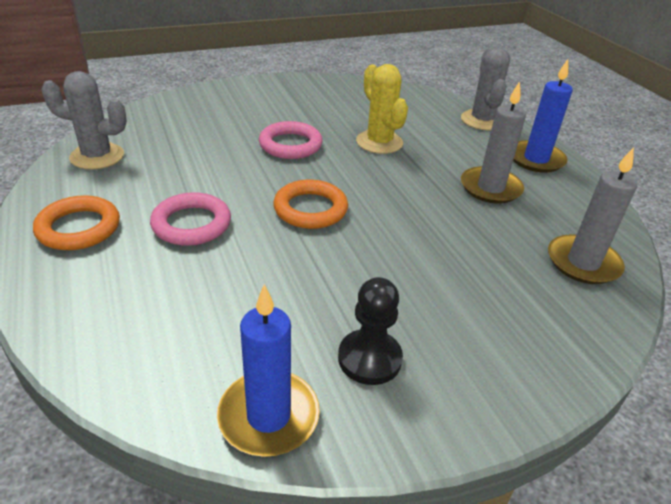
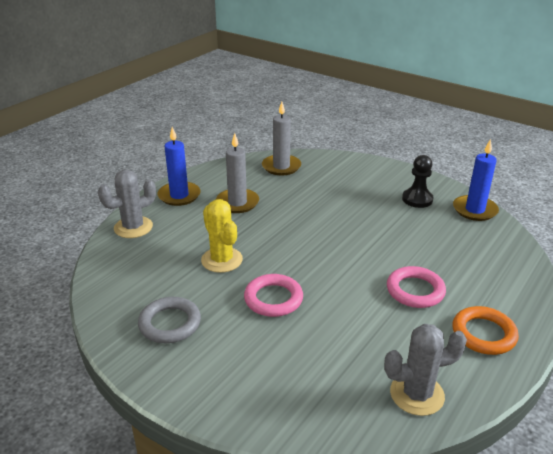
camera: 120 degrees left, 5 degrees down
grey cactus [41,71,127,169] -> grey cactus turned 75 degrees counterclockwise [384,324,467,416]
orange ring [273,180,348,229] -> none
yellow cactus [356,64,408,154] -> yellow cactus turned 60 degrees counterclockwise [201,199,243,273]
none -> grey ring [138,297,201,343]

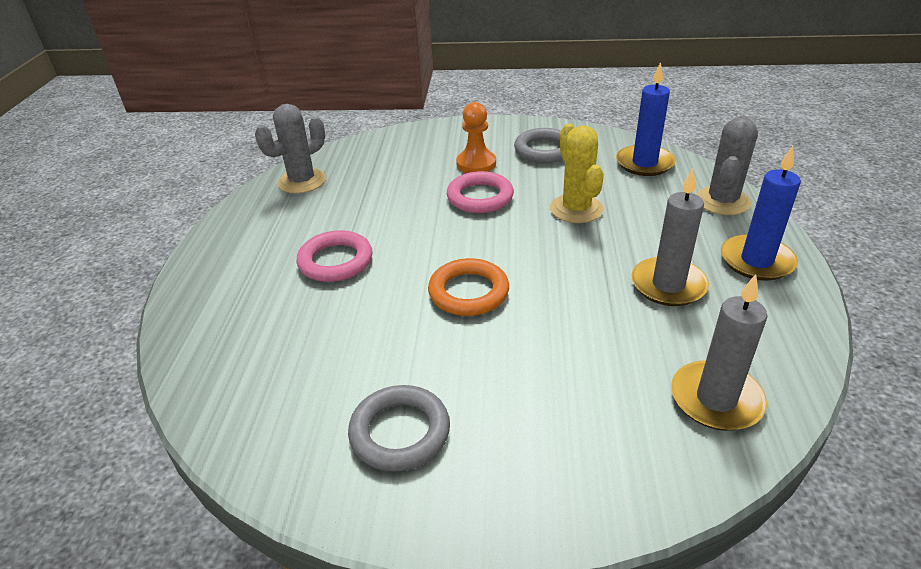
camera: 150 degrees right, 5 degrees up
yellow cactus [201,199,243,273] -> yellow cactus turned 45 degrees clockwise [550,124,604,223]
black pawn [402,155,434,208] -> grey ring [348,385,450,472]
blue candle [453,139,499,221] -> blue candle moved to [616,62,676,176]
orange ring [453,306,519,355] -> orange ring moved to [428,258,509,316]
none -> orange pawn [456,102,496,173]

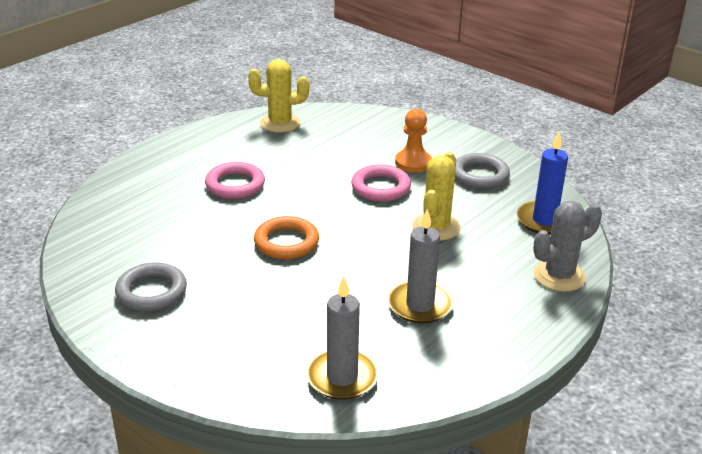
camera: 35 degrees right, 5 degrees down
grey cactus [255,104,326,194] -> yellow cactus [248,59,309,133]
blue candle [721,146,801,281] -> none

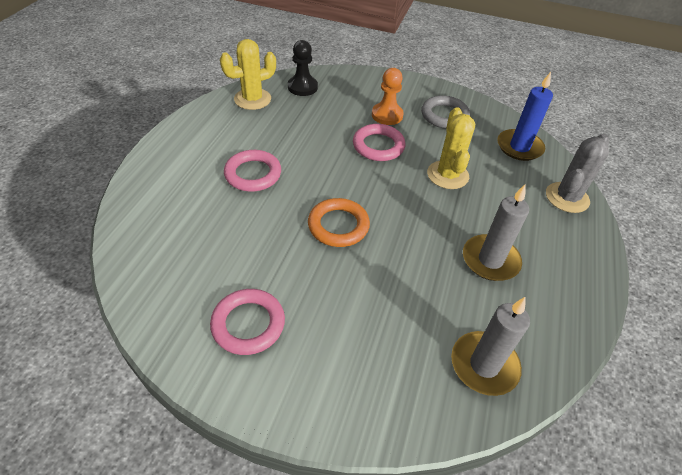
camera: 25 degrees left, 15 degrees up
grey ring [115,263,187,311] -> pink ring [210,289,285,355]
none -> black pawn [288,40,318,96]

